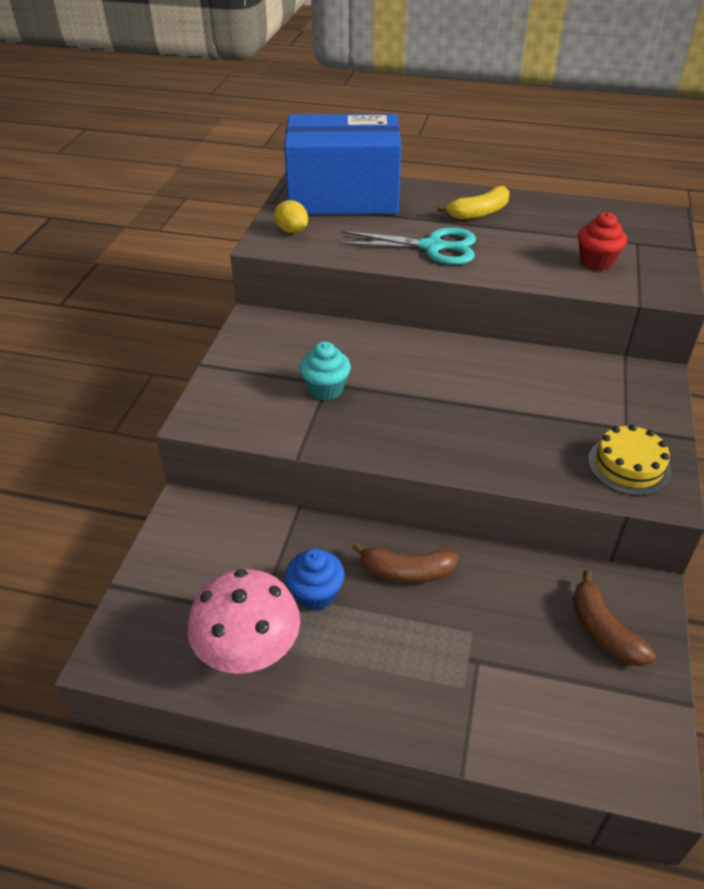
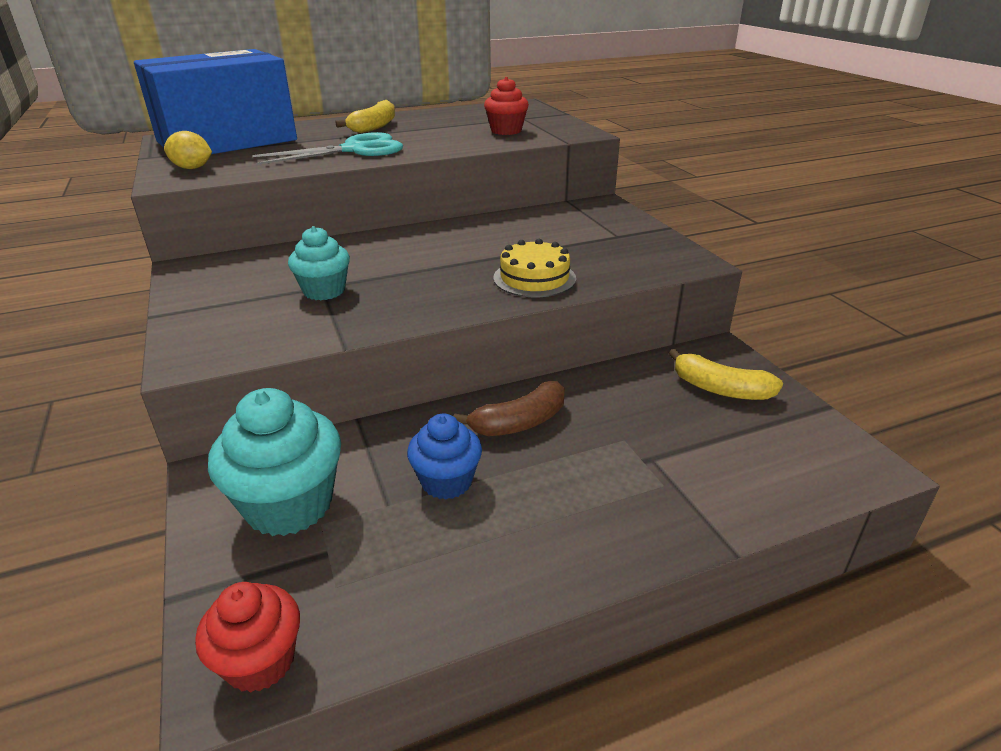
camera: 35 degrees left, 10 degrees down
pink mushroom [187,569,300,674] -> none
brown banana [573,570,656,666] -> yellow banana [669,349,783,400]
yellow cake [588,424,671,496] -> yellow cake moved to [493,239,576,297]
none -> red cupcake [195,582,300,693]
none -> turquoise cupcake [208,388,341,536]

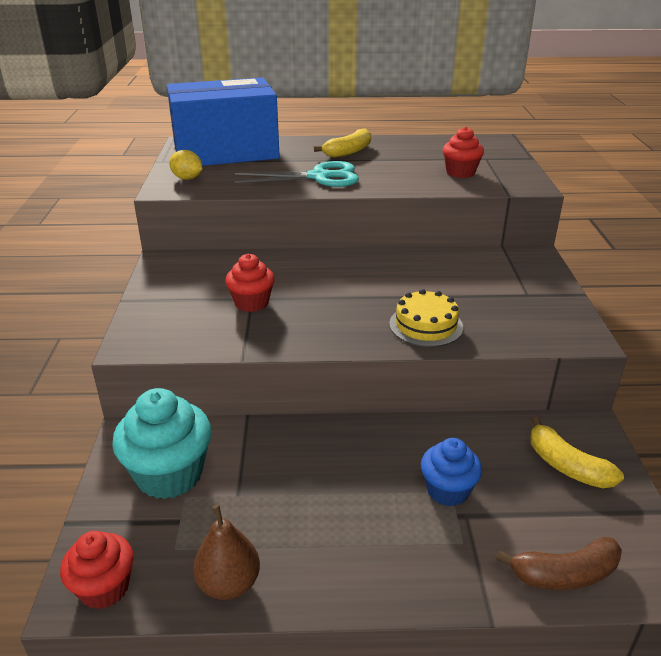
camera: 20 degrees right, 0 degrees up
turquoise cupcake [288,226,350,300] -> red cupcake [225,254,275,312]
blue cupcake [407,413,482,499] -> blue cupcake moved to [421,438,482,507]
brown banana [454,381,565,436] -> brown banana moved to [496,537,622,590]
none -> brown pear [193,504,260,600]

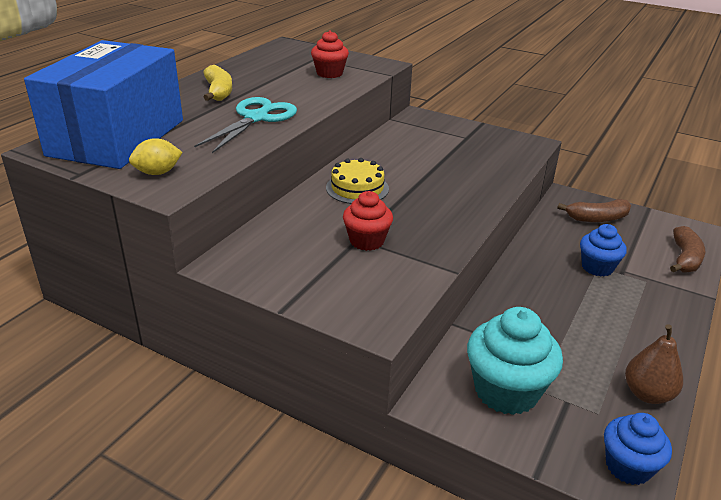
camera: 60 degrees left, 0 degrees up
red cupcake [60,531,134,609] -> blue cupcake [604,413,672,485]
yellow cake [389,289,463,347] -> yellow cake moved to [326,158,389,204]
yellow banana [530,417,624,488] -> brown banana [557,199,631,223]

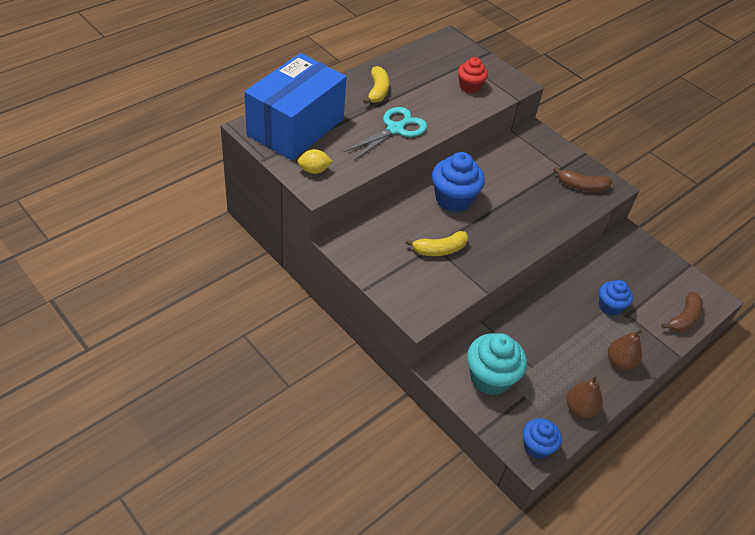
camera: 15 degrees right, 15 degrees up
yellow cake [326,158,389,204] -> blue cupcake [432,152,485,212]
red cupcake [343,191,393,251] -> yellow banana [405,231,468,256]
brown banana [557,199,631,223] -> brown banana moved to [553,167,612,192]
none -> brown pear [608,329,643,370]

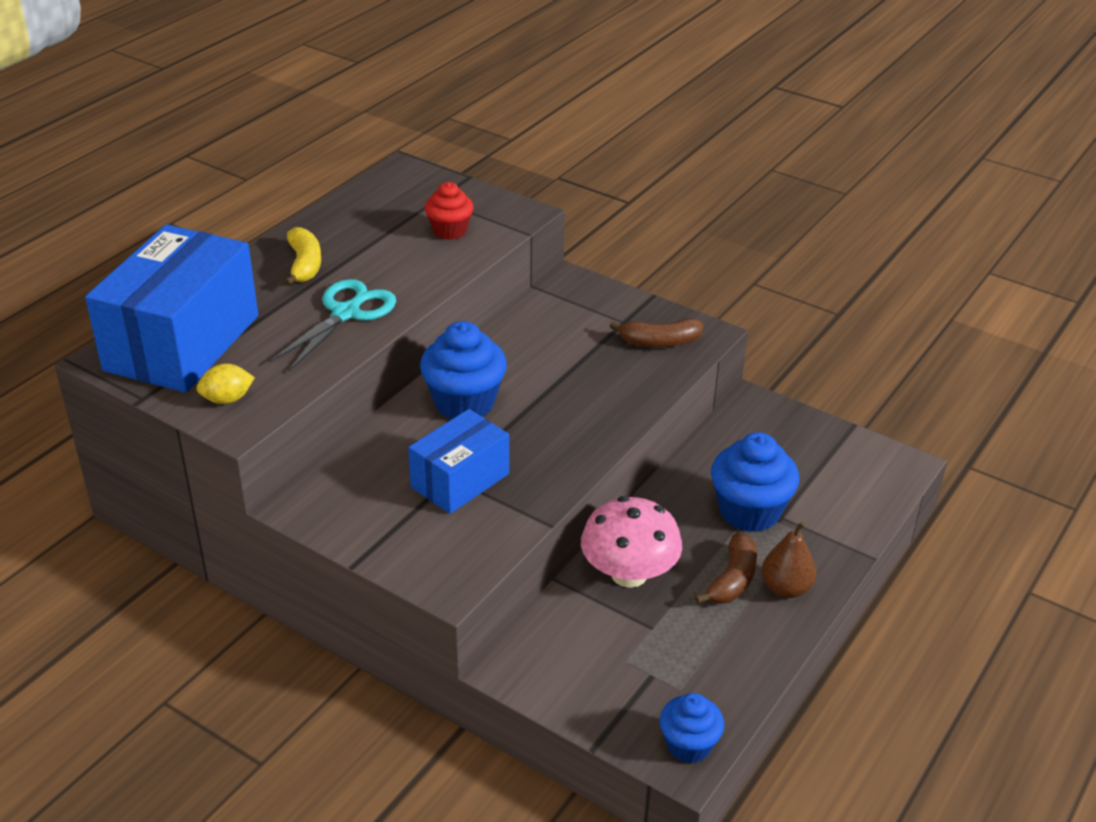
camera: 10 degrees left, 10 degrees down
yellow banana [405,231,468,256] -> blue box [408,409,509,514]
turquoise cupcake [467,333,527,395] -> none
brown pear [567,374,603,418] -> none
blue cupcake [599,280,633,316] -> blue cupcake [711,432,799,532], size x1.61
brown banana [661,292,703,332] -> brown banana moved to [695,533,757,604]
none -> pink mushroom [581,496,682,588]

